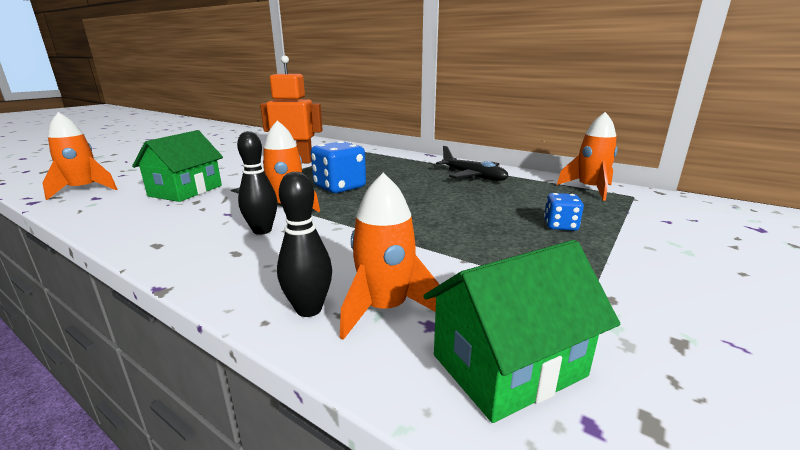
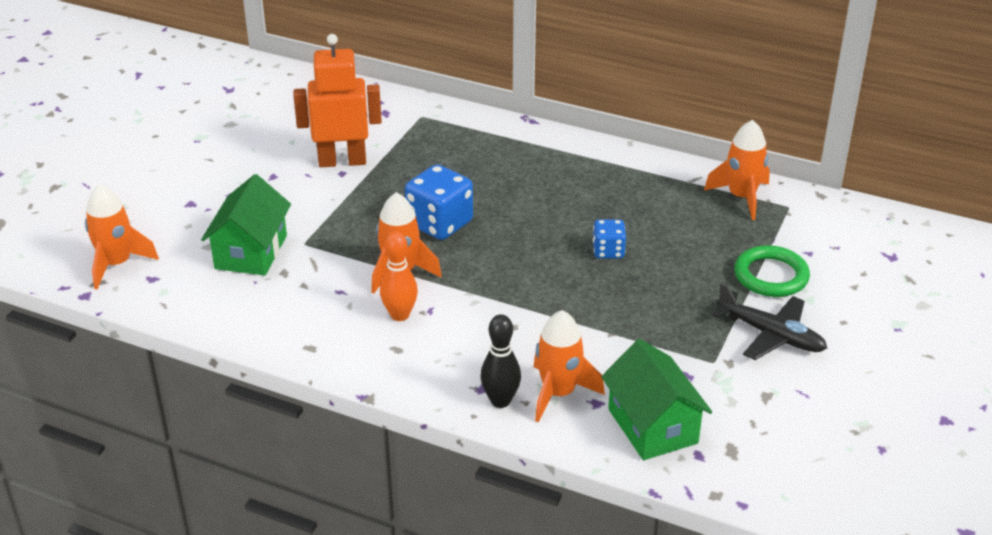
camera: 10 degrees left, 15 degrees up
black bowling pin [237,131,277,235] -> orange bowling pin [380,231,418,321]
green house [424,240,620,423] -> green house turned 75 degrees counterclockwise [601,339,712,460]
black plane [436,146,509,181] -> black plane moved to [711,283,827,360]
blue dice [544,193,584,231] -> blue dice moved to [593,219,626,259]
none -> green ring [734,245,810,297]

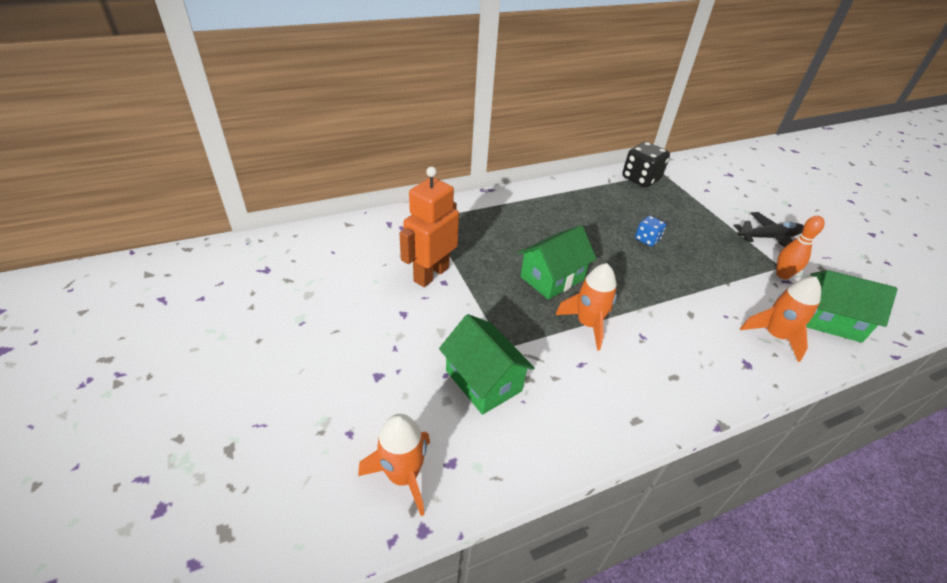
camera: 50 degrees left, 5 degrees up
orange bowling pin [380,231,418,321] -> orange bowling pin moved to [776,216,825,279]
blue dice [405,164,473,240] -> green house [518,225,597,300]
black bowling pin [480,314,521,408] -> none
orange rocket [704,120,770,220] -> black dice [622,142,670,187]
green ring [734,245,810,297] -> none

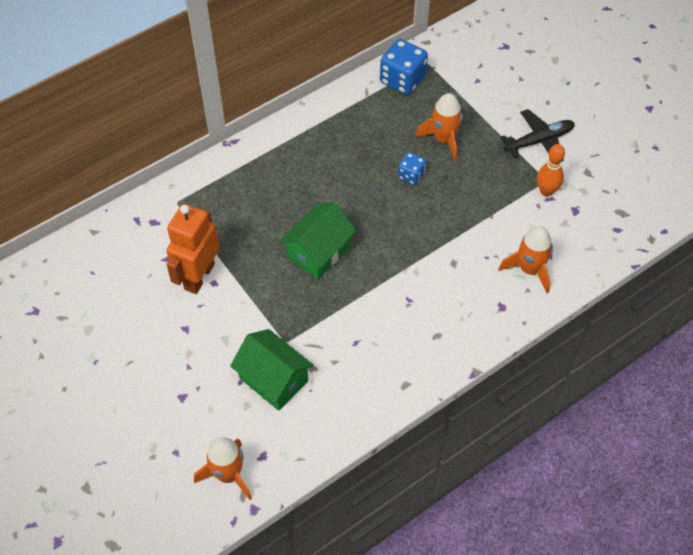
camera: 10 degrees left, 15 degrees up
orange rocket [555,263,617,350] -> orange rocket moved to [415,93,463,161]
black dice [622,142,670,187] -> blue dice [380,39,428,95]
green house [806,270,898,343] -> none

